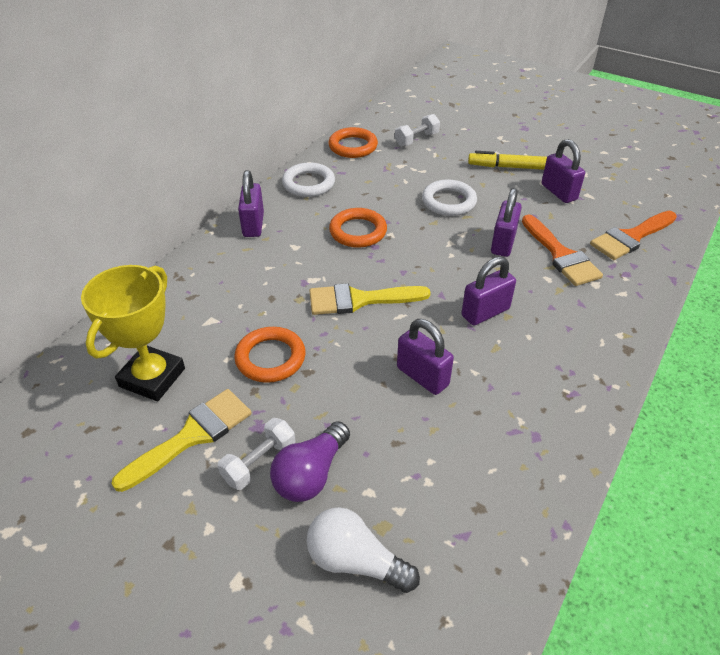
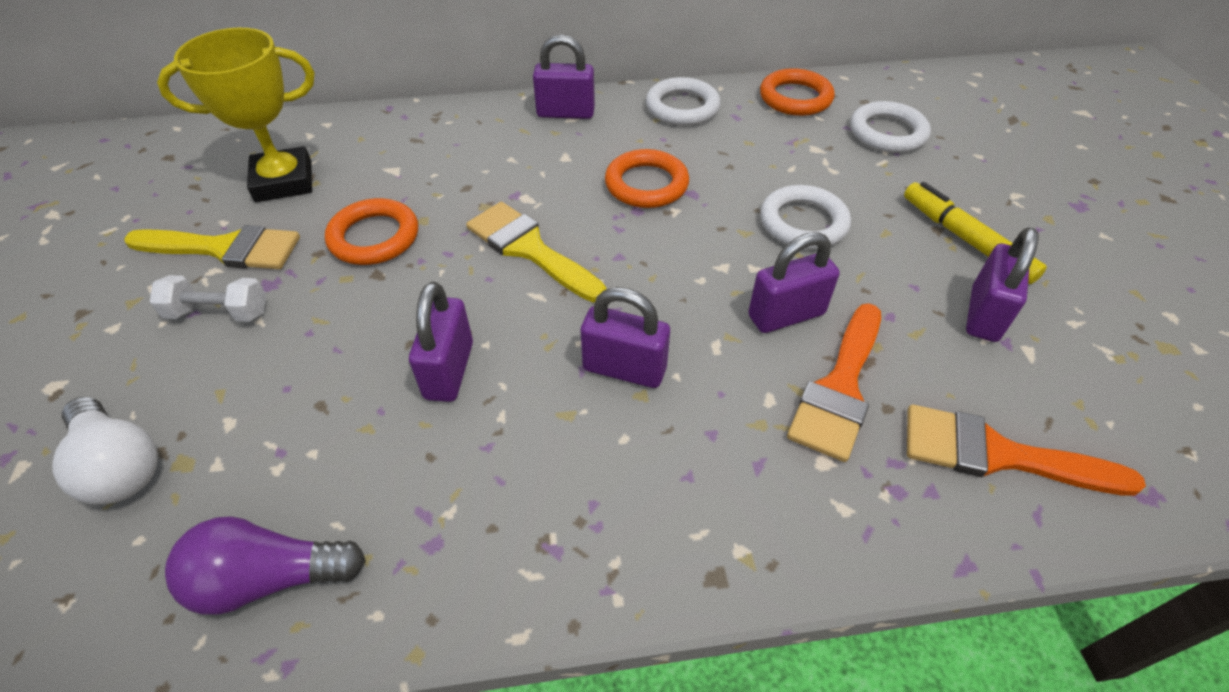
camera: 50 degrees right, 5 degrees up
purple padlock [238,170,264,237] -> purple padlock turned 45 degrees clockwise [533,34,595,119]
purple light bulb [270,421,350,502] -> purple light bulb moved to [165,516,366,615]
white light bulb [307,507,420,593] -> white light bulb turned 150 degrees clockwise [52,397,158,505]
white dumbbell [395,114,440,147] -> white ring [850,101,931,153]

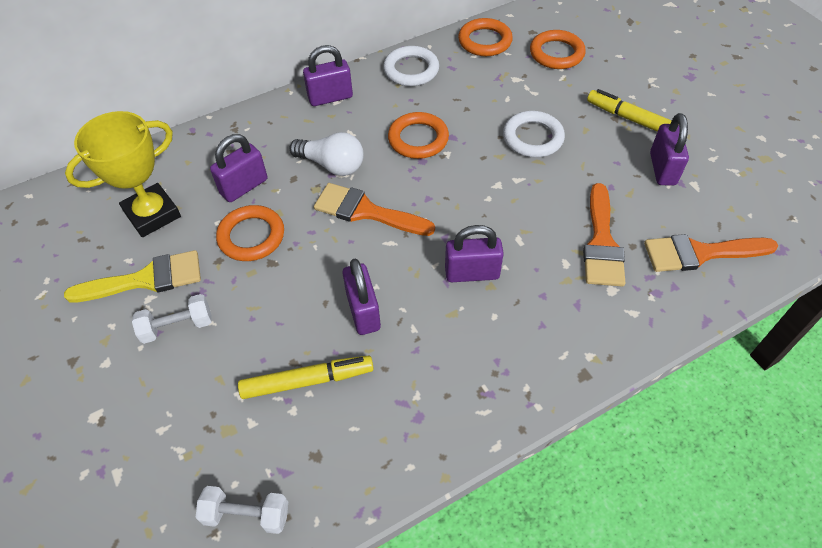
camera: 20 degrees left, 5 degrees up
white light bulb [52,397,158,505] -> white light bulb moved to [290,132,364,176]
purple light bulb [165,516,366,615] -> none
yellow brush [466,202,606,303] -> orange brush [314,183,435,236]
purple padlock [748,232,840,333] -> purple padlock moved to [210,134,267,202]
white ring [850,101,931,153] -> orange ring [530,30,586,69]
none -> white dumbbell [195,486,288,534]
none -> yellow marker [238,355,374,399]

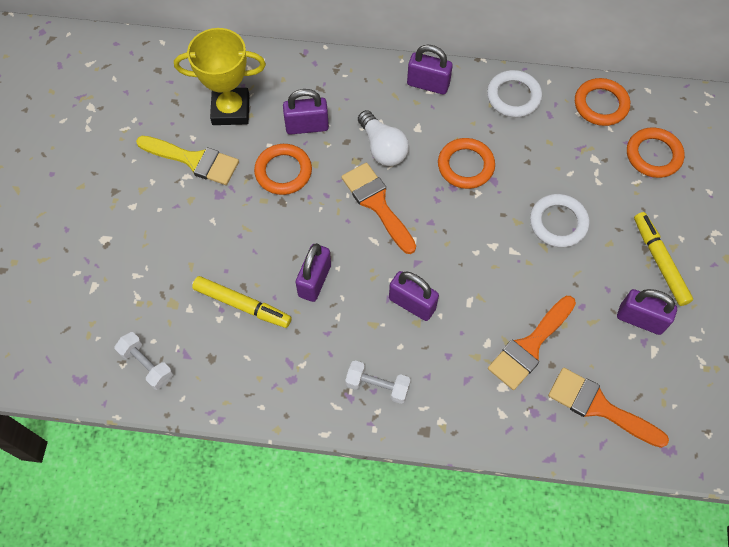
camera: 35 degrees right, 10 degrees up
white dumbbell [132,294,212,344] -> white dumbbell moved to [345,361,411,404]
purple padlock [650,113,689,185] -> purple padlock turned 75 degrees clockwise [617,289,677,335]

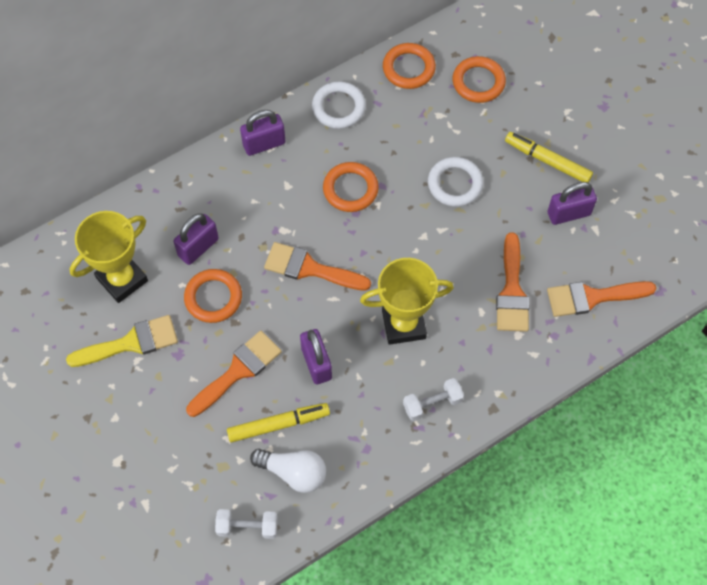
camera: 40 degrees left, 0 degrees up
white light bulb [358,110,409,166] -> white light bulb moved to [250,449,326,493]
purple padlock [389,271,439,321] -> yellow trophy [360,258,454,345]
none -> orange brush [186,331,282,417]

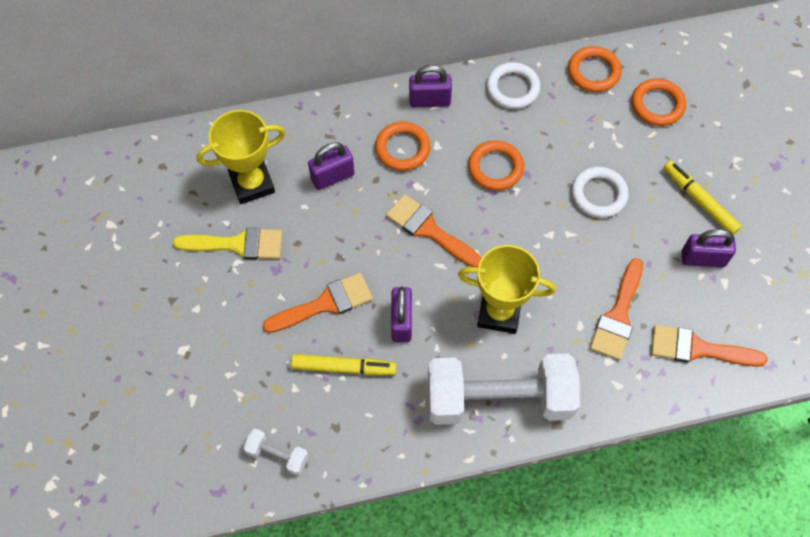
camera: 20 degrees right, 0 degrees up
orange ring [184,269,242,323] -> orange ring moved to [375,122,431,171]
white light bulb [250,449,326,493] -> none
white dumbbell [403,378,464,421] -> white dumbbell [428,354,580,425], size x2.42

